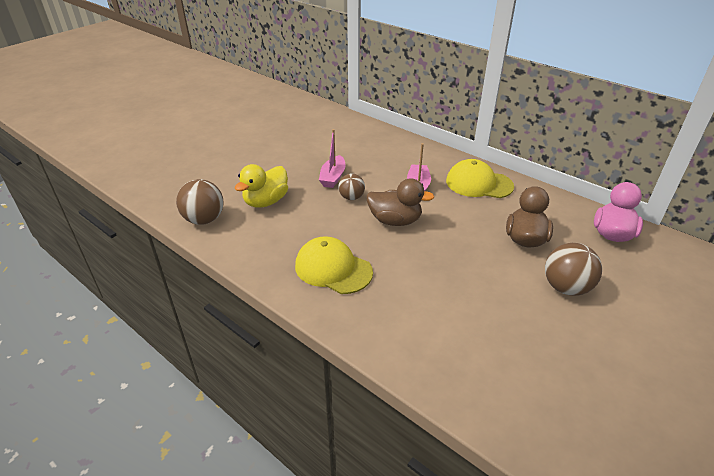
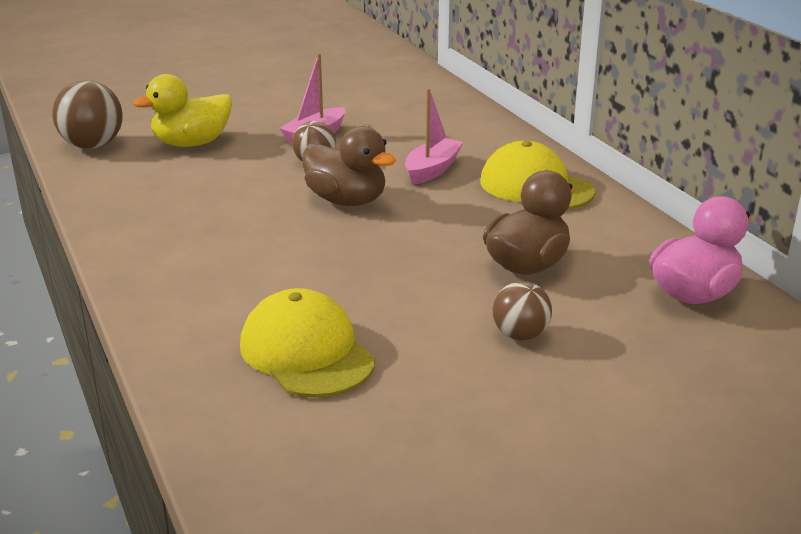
camera: 25 degrees right, 10 degrees down
yellow cap [295,236,373,294] -> yellow cap moved to [240,288,375,398]
brown ball [545,243,602,296] -> brown ball [493,281,552,340], size x0.63

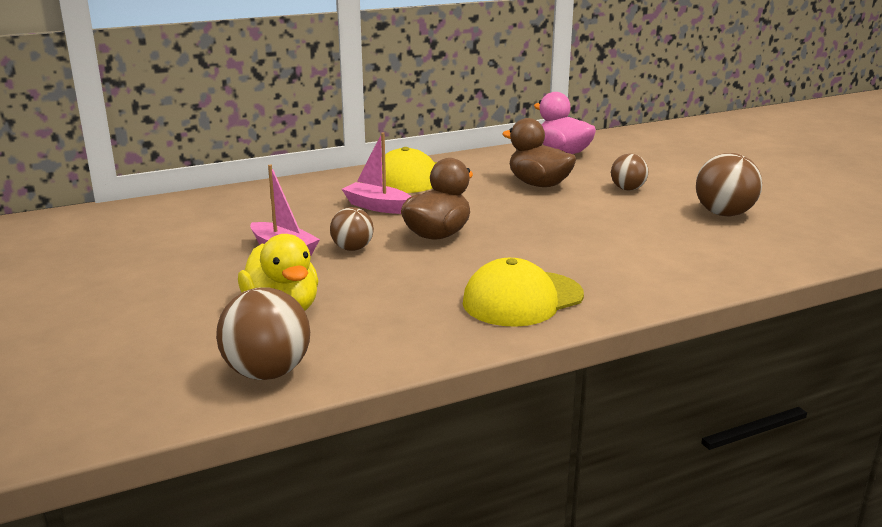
camera: 90 degrees left, 5 degrees down
yellow cap [240,288,375,398] -> yellow cap moved to [463,258,584,327]
none -> brown ball [696,153,762,216]

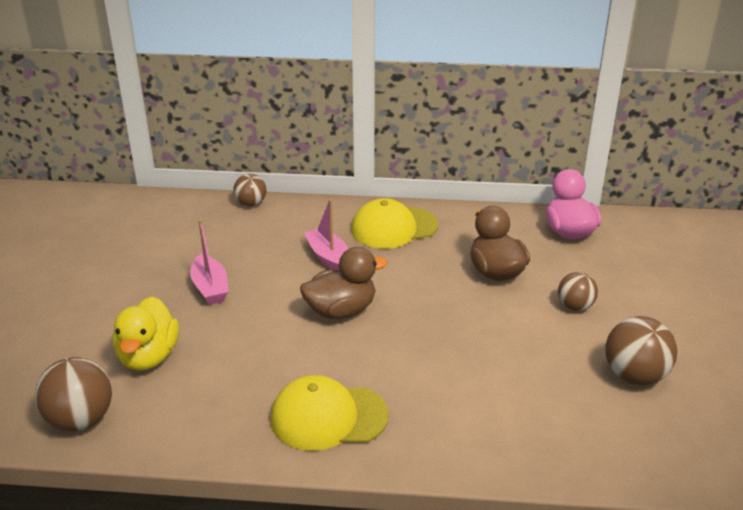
camera: 30 degrees right, 10 degrees up
brown ball [330,207,374,251] -> brown ball moved to [233,174,266,206]

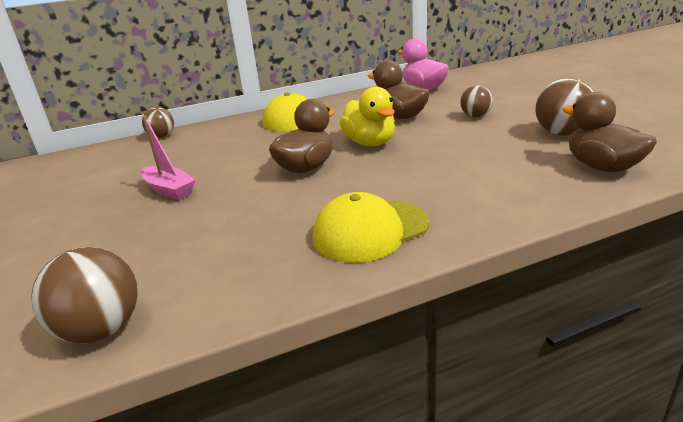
camera: 25 degrees left, 5 degrees down
yellow duck [113,297,179,371] -> yellow duck moved to [340,87,395,146]
pink boat [304,199,348,270] -> none
none -> brown duck [562,92,657,172]

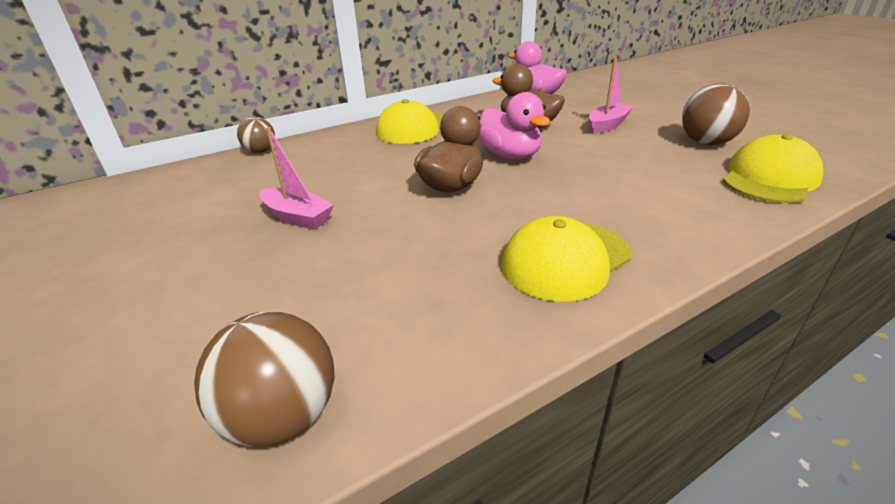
camera: 10 degrees left, 5 degrees up
yellow duck [340,87,395,146] -> pink duck [478,92,551,160]
brown ball [460,85,493,117] -> pink boat [589,57,633,134]
brown duck [562,92,657,172] -> yellow cap [723,134,823,203]

